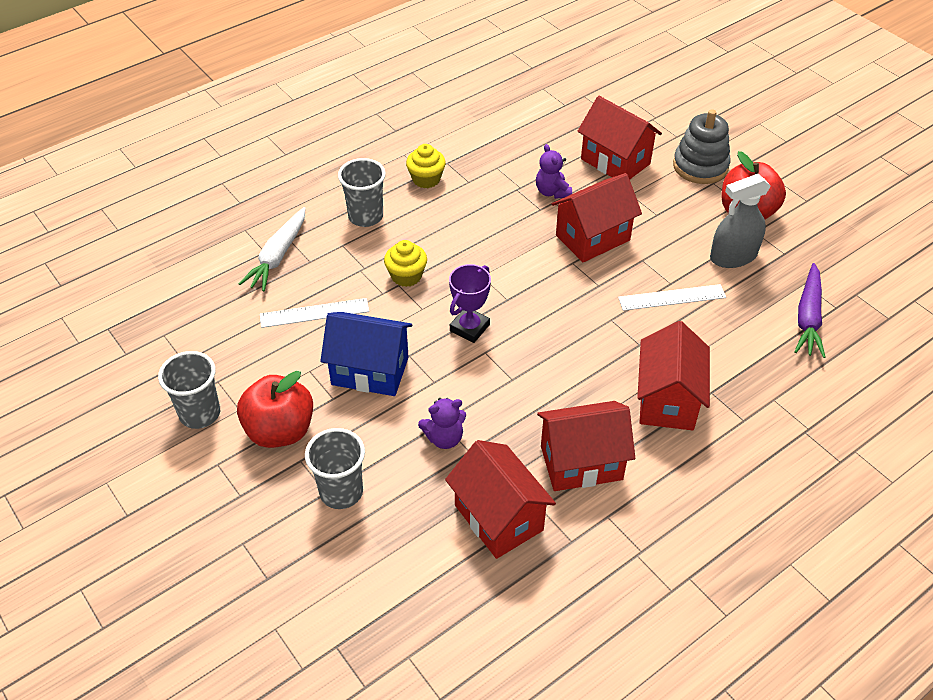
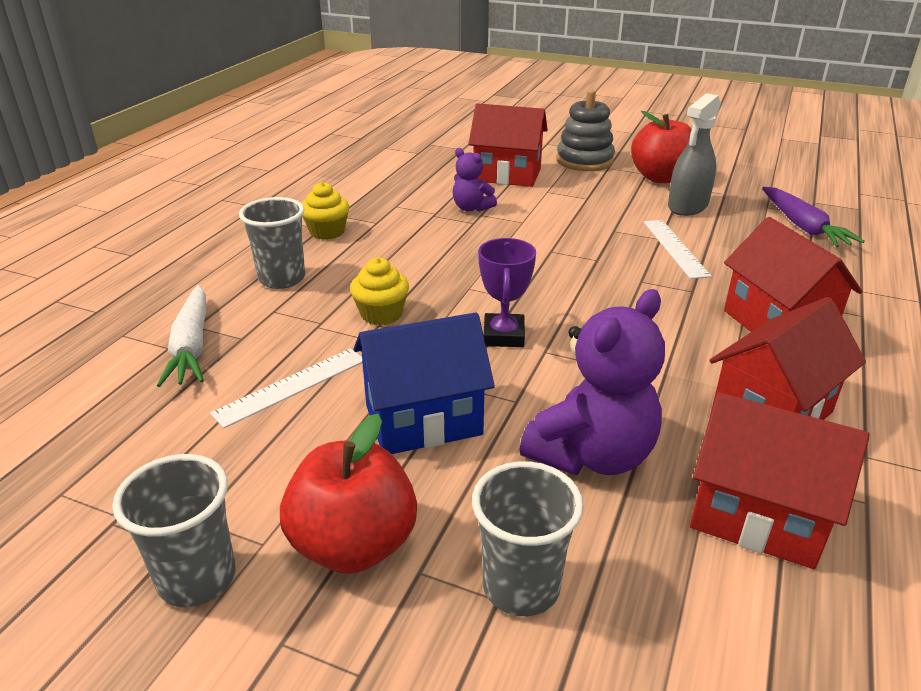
camera: 30 degrees left, 15 degrees down
purple teddy bear [418,398,466,449] -> purple teddy bear [519,289,665,475], size x1.83
red house [552,173,642,262] -> none
white ruler [618,284,726,311] -> white ruler turned 60 degrees counterclockwise [643,220,711,279]

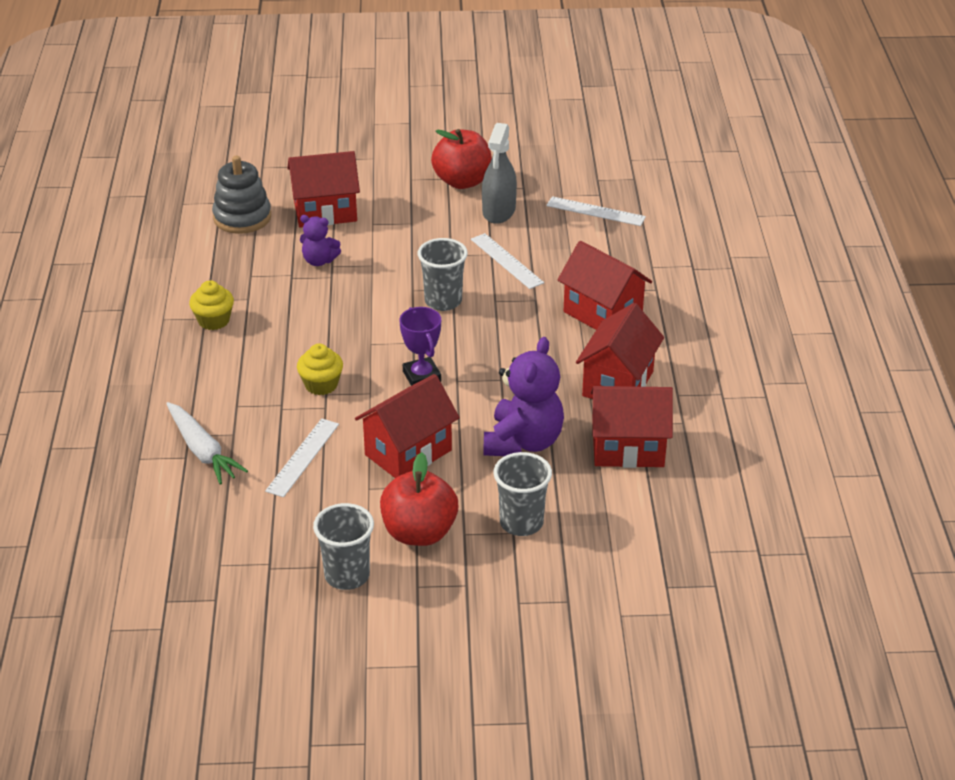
camera: 25 degrees left, 5 degrees up
grey cup [239,197,305,289] -> grey cup moved to [418,238,468,311]
blue house [354,313,495,454] -> red house [355,374,460,478]
grey stacking toy [557,90,615,171] -> grey stacking toy moved to [212,156,271,234]
purple carrot [762,187,865,247] -> white ruler [546,196,646,226]

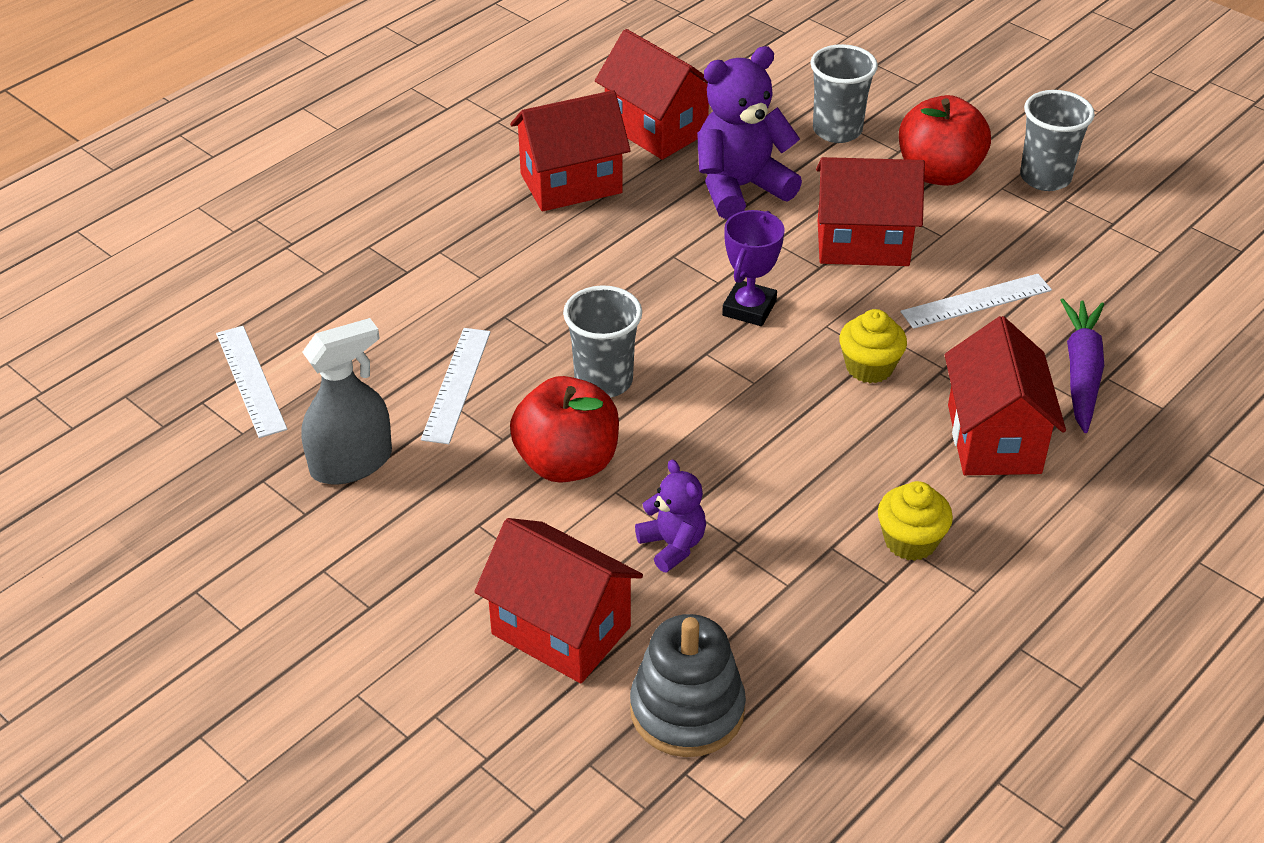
camera: 135 degrees left, 5 degrees up
white carrot [166,402,248,484] -> purple carrot [1060,298,1104,433]
red apple [431,129,492,189] -> red apple moved to [510,376,619,483]
red house [558,241,652,330] -> red house moved to [945,316,1066,475]

